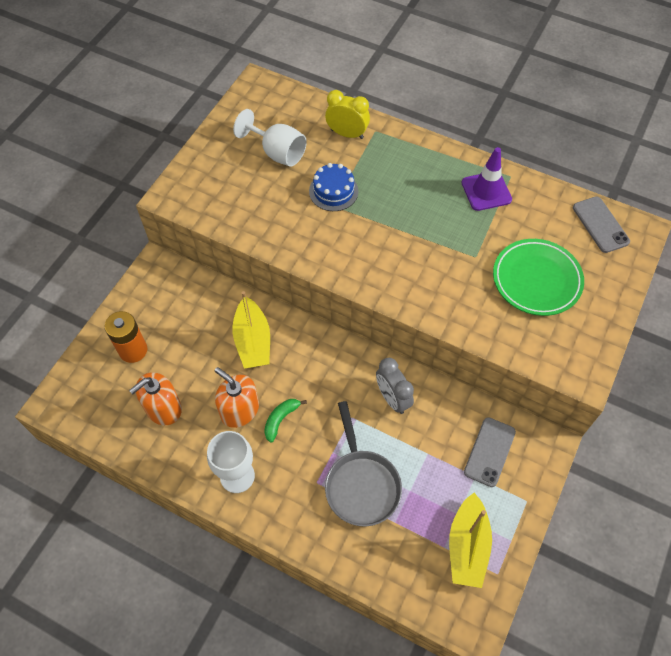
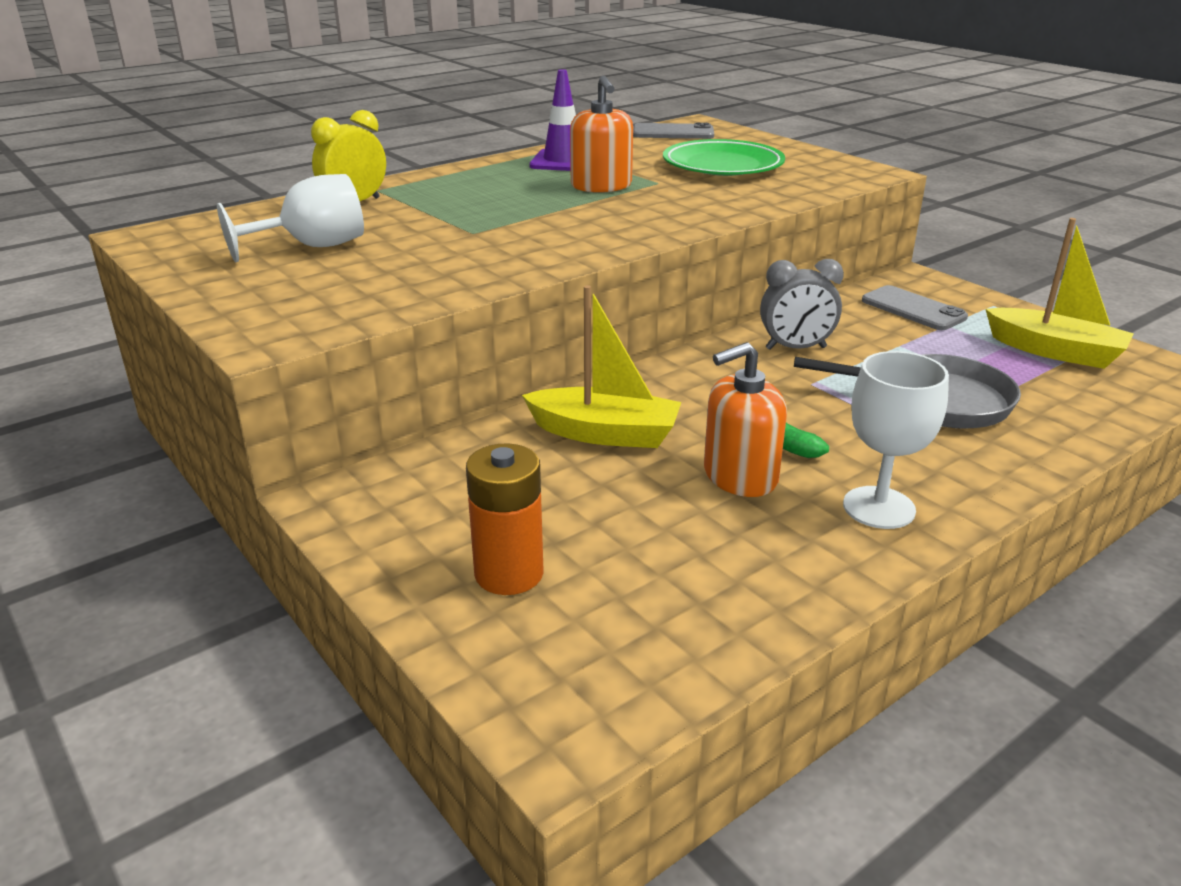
camera: 65 degrees left, 30 degrees down
orange soap dispenser [129,372,182,425] -> orange soap dispenser moved to [570,75,633,193]
blue cake [309,163,358,211] -> none

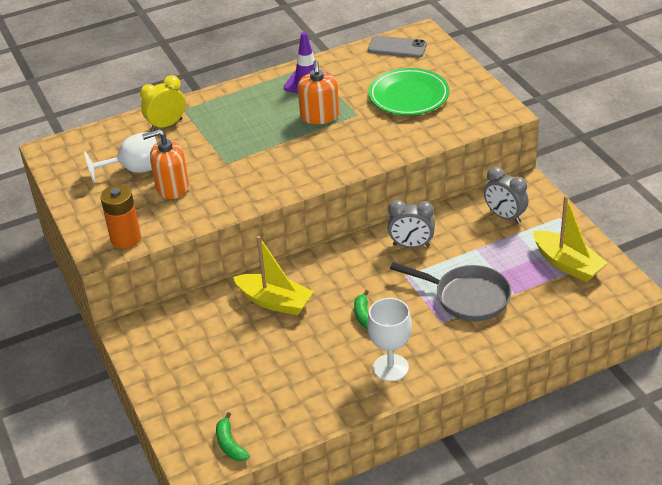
camera: 15 degrees right, 10 degrees up
orange battery [466,444,544,595] -> orange battery moved to [100,185,141,249]
orange soap dispenser [704,342,787,497] -> orange soap dispenser moved to [142,129,189,199]
grey phone [862,285,968,330] -> grey clock [484,167,529,223]
none -> green banana [216,412,250,461]

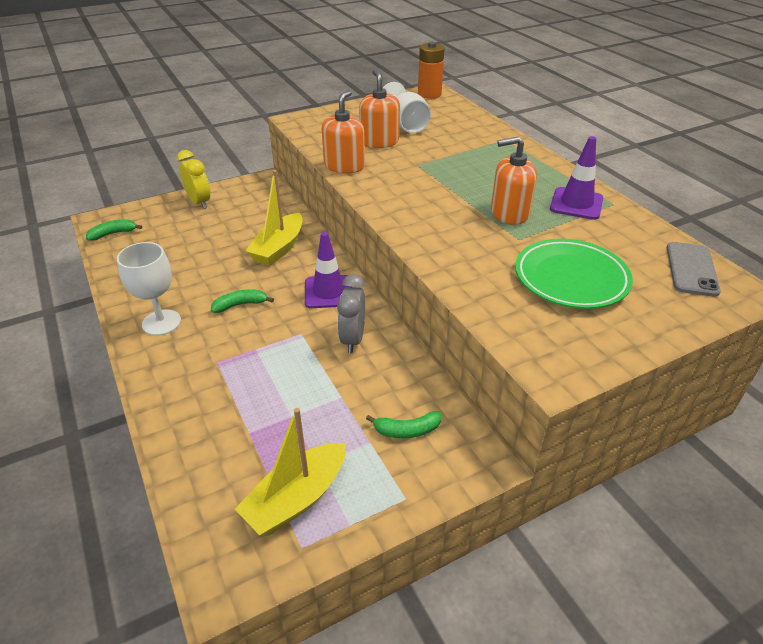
camera: 85 degrees right, 0 degrees up
orange battery [100,185,141,249] -> orange battery moved to [418,42,445,99]
yellow clock [140,75,186,131] -> yellow clock moved to [177,150,210,209]
grey pan [390,262,511,321] -> none
grey clock [484,167,529,223] -> green banana [366,411,441,438]
none -> purple traffic cone [305,232,352,308]
none -> orange soap dispenser [322,90,365,173]

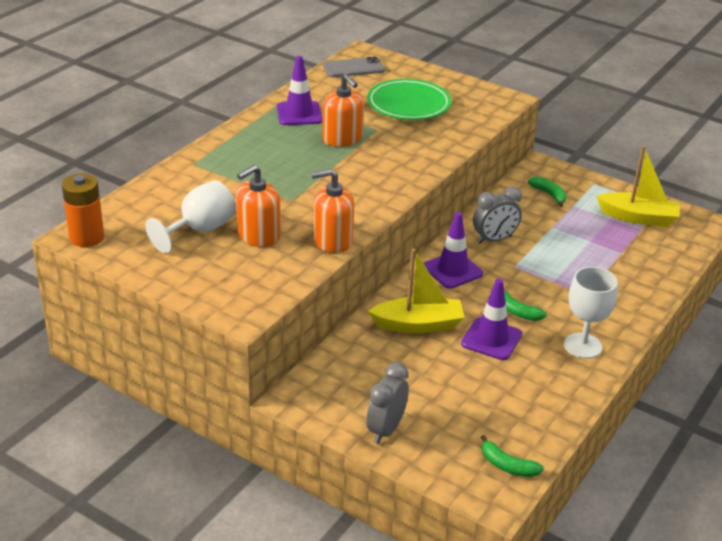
camera: 120 degrees left, 5 degrees down
yellow clock [177,150,210,209] -> grey clock [366,362,409,444]
none -> purple traffic cone [461,278,522,360]

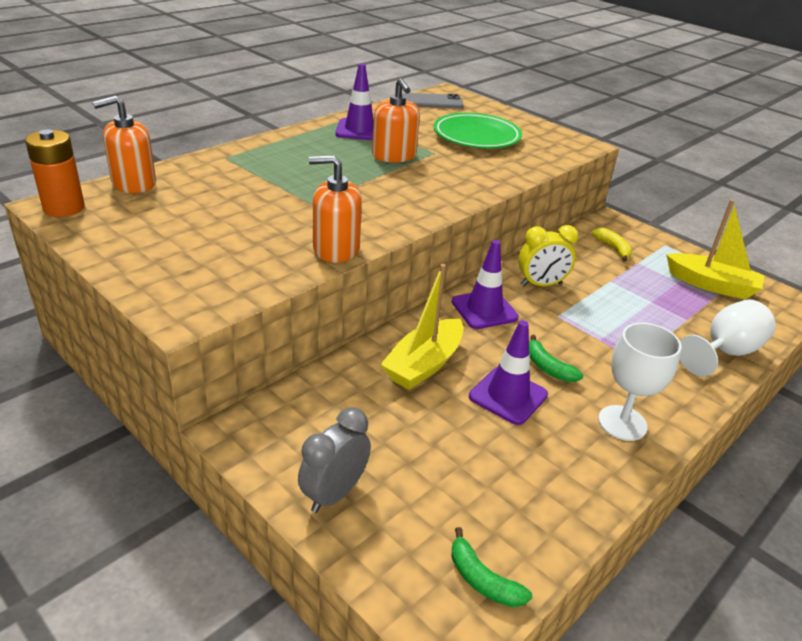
camera: 10 degrees right, 0 degrees up
white goblet [145,180,236,253] -> white goblet moved to [680,299,776,376]
orange soap dispenser [236,165,281,247] -> orange soap dispenser moved to [93,96,156,193]
yellow boat [368,249,465,333] -> yellow boat turned 120 degrees clockwise [380,264,463,390]
grey clock [473,187,522,244] -> yellow clock [518,225,578,286]
green banana [528,177,567,207] -> yellow banana [592,228,632,262]

